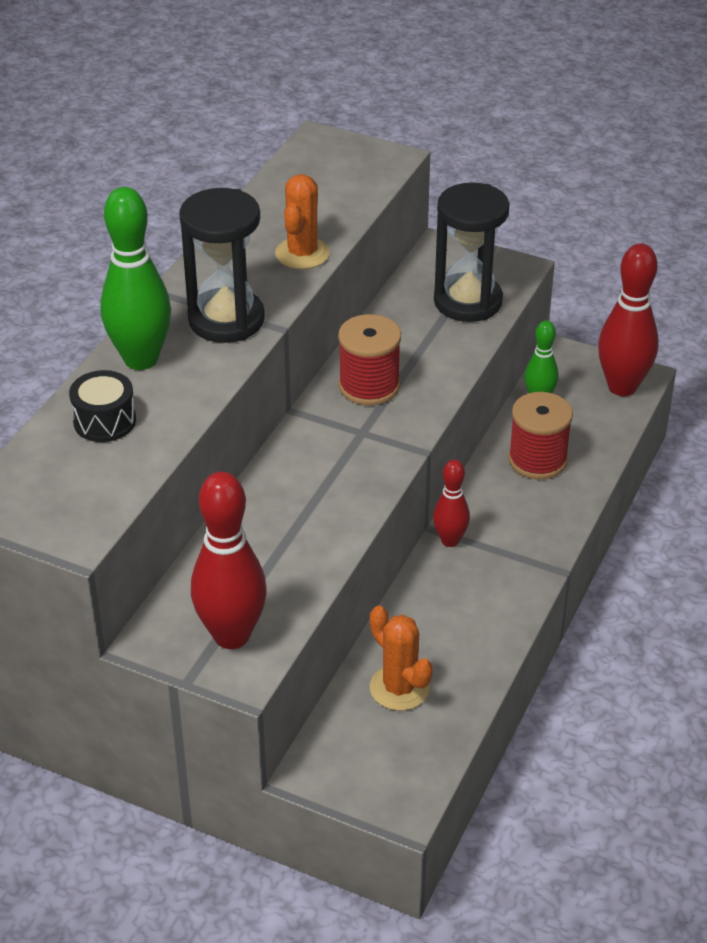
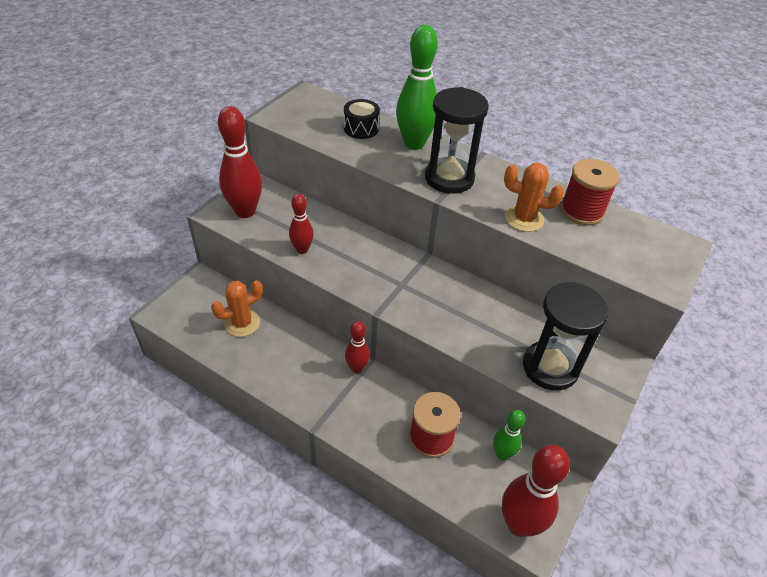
camera: 95 degrees right, 5 degrees up
red spool [338,314,401,405] -> red spool moved to [560,159,620,225]
none -> red bowling pin [289,194,314,254]

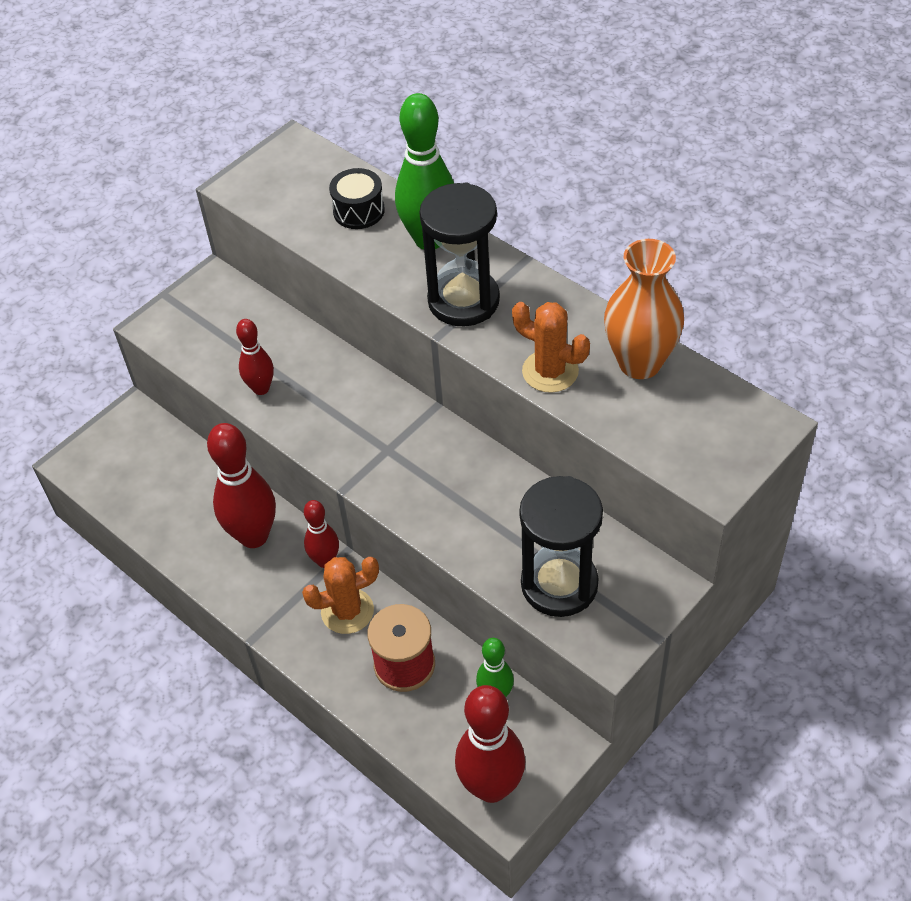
camera: 15 degrees right, 5 degrees up
orange cactus [211,280,263,337] -> orange cactus moved to [302,557,379,634]
red bowling pin [218,106,262,218] -> red bowling pin moved to [207,423,276,548]
red spool [560,159,620,225] -> orange vase [604,239,684,379]

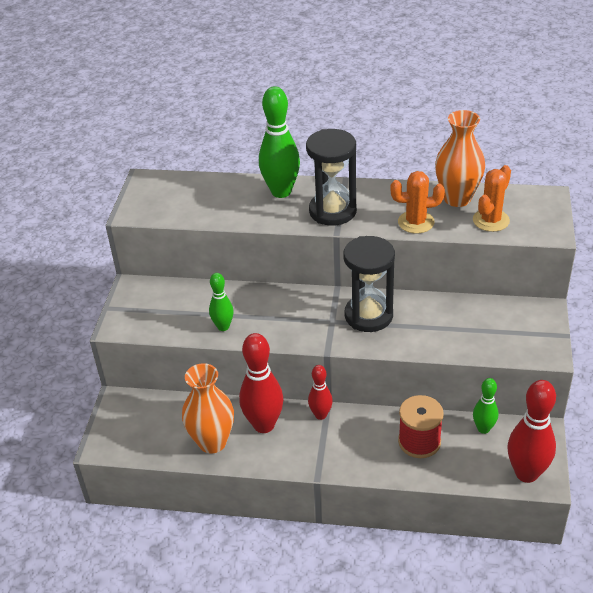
camera: 35 degrees left, 10 degrees down
red bowling pin [236,319,274,395] -> green bowling pin [209,273,234,331]
orange cactus [302,557,379,634] -> orange cactus moved to [473,165,511,232]
black drum [329,168,385,229] -> none
black hourglass [519,476,603,617] -> black hourglass moved to [343,236,395,332]
none -> orange vase [182,363,234,454]

